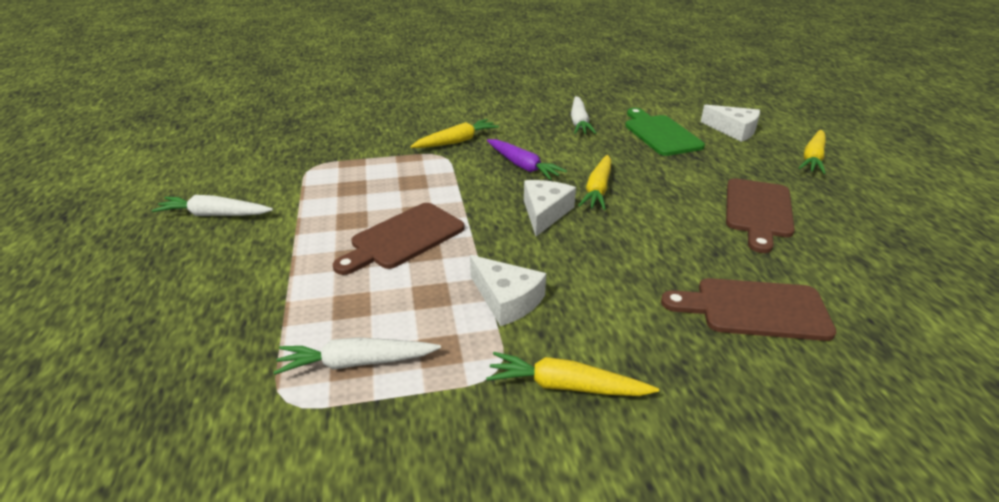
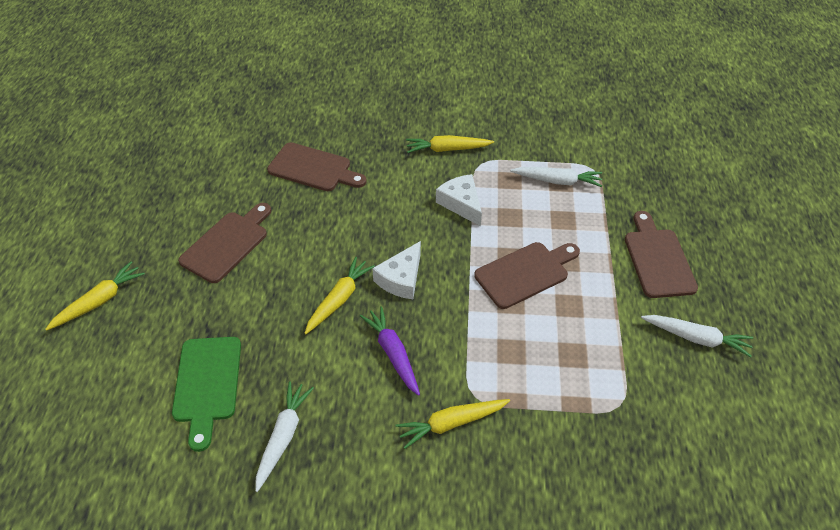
camera: 165 degrees left, 15 degrees up
yellow carrot [486,352,659,396] -> yellow carrot turned 150 degrees clockwise [406,135,494,153]
white cheese [701,105,760,142] -> none
none -> brown cutting board [625,211,698,298]

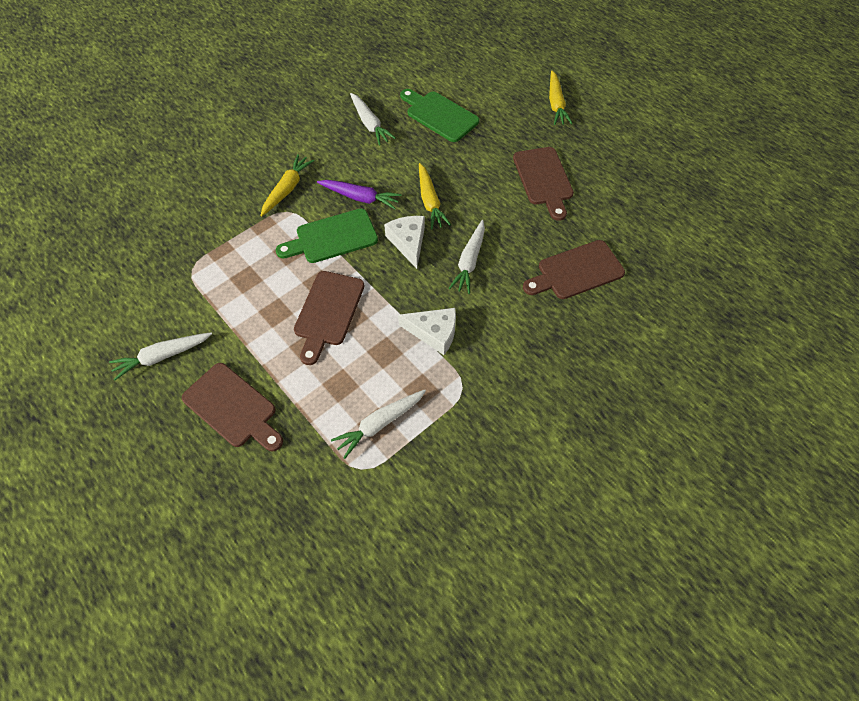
camera: 135 degrees right, 10 degrees up
yellow carrot [406,135,494,153] -> none
none -> green cutting board [276,209,378,263]
none -> white carrot [449,220,485,294]

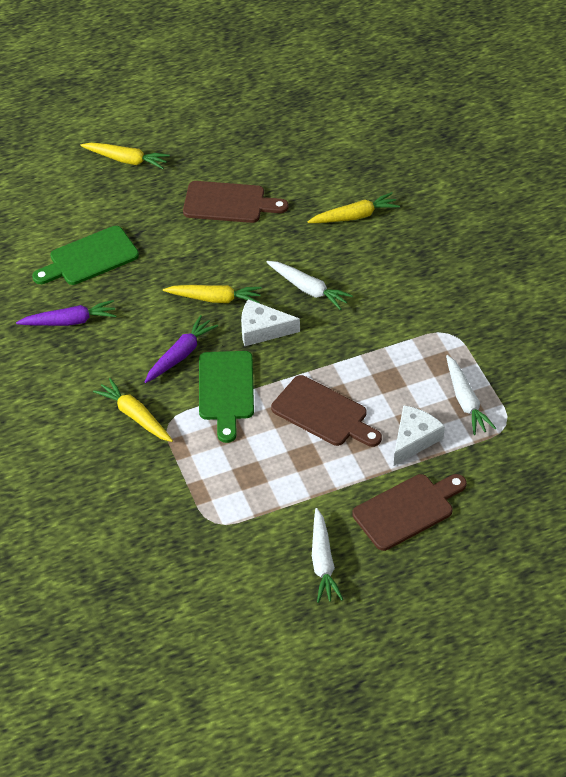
camera: 70 degrees left, 10 degrees down
white carrot [350,93,396,145] -> purple carrot [16,300,116,326]
white cheese [398,308,456,355] -> white cheese moved to [394,405,445,466]
brown cutting board [523,240,625,299] -> yellow carrot [307,192,400,223]

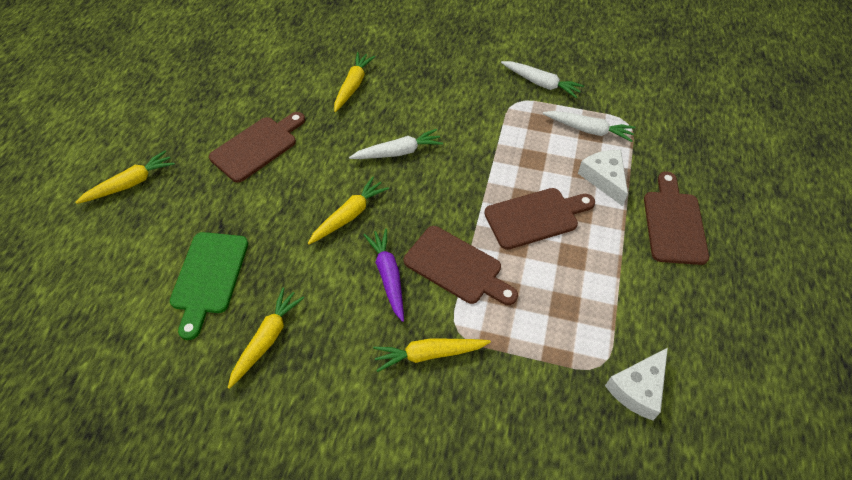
camera: 55 degrees left, 5 degrees up
purple carrot [16,300,116,326] -> yellow carrot [228,288,305,389]
green cutting board [199,351,254,443] -> brown cutting board [404,226,518,305]
white cheese [241,299,300,346] -> white cheese moved to [605,348,668,420]
white carrot [312,508,343,603] -> white carrot moved to [501,61,584,98]

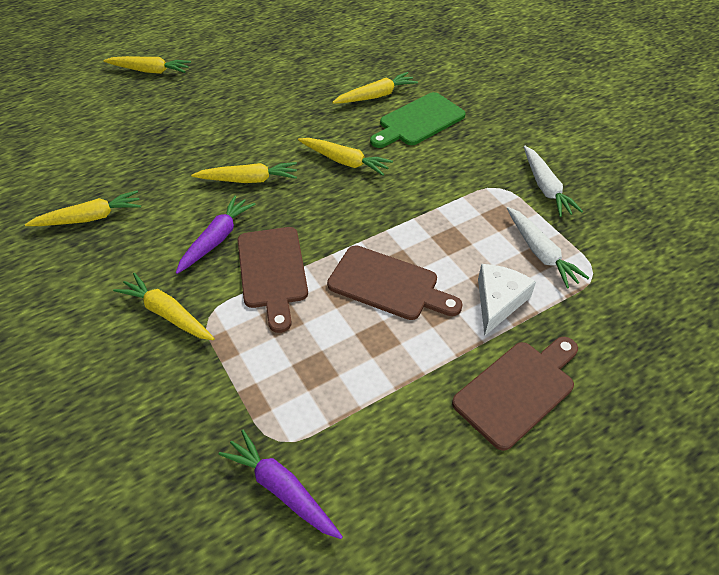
camera: 45 degrees right, 5 degrees down
green cutting board [170,232,248,340] -> green cutting board moved to [370,92,466,148]
brown cutting board [209,112,305,183] -> none
white carrot [349,129,443,159] -> yellow carrot [298,138,393,176]
white cheese [605,348,668,420] -> purple carrot [218,430,343,539]

